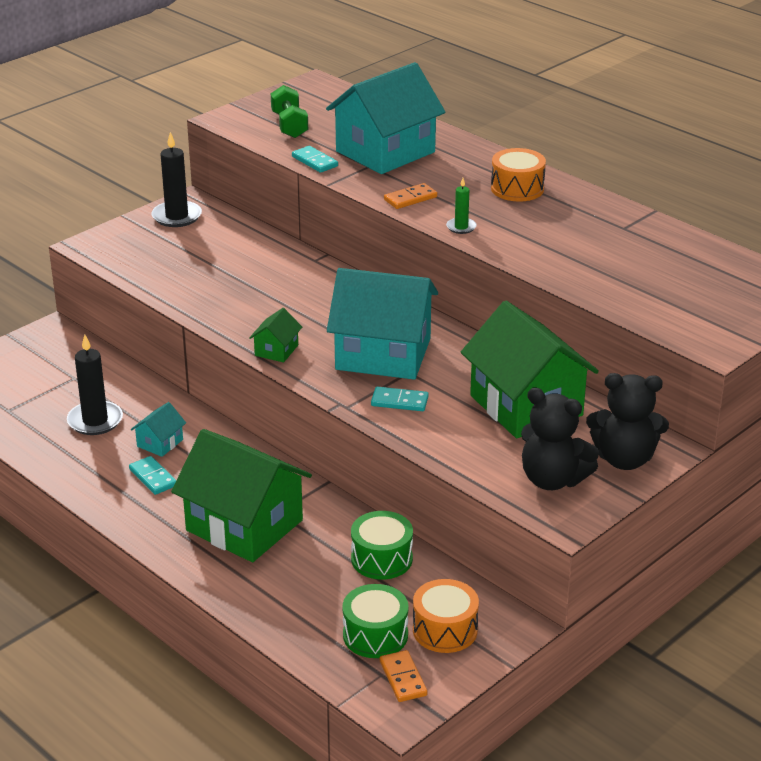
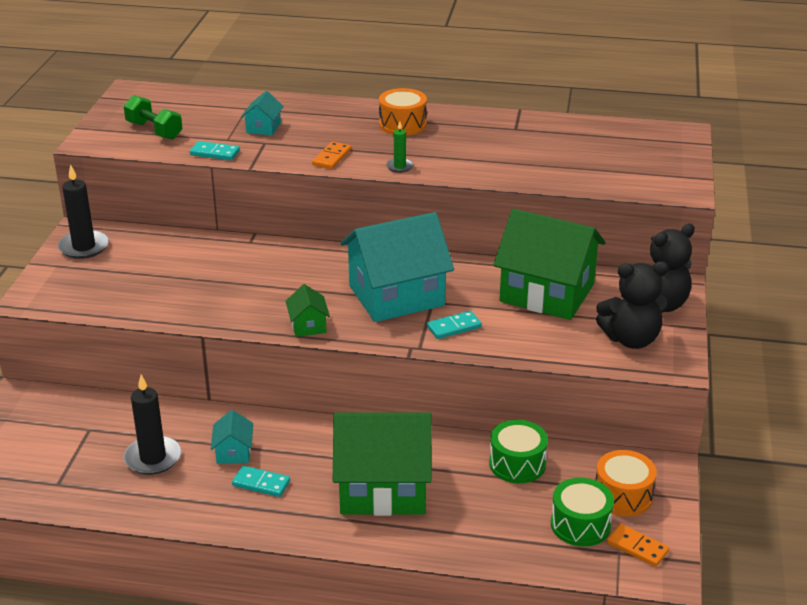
camera: 35 degrees left, 0 degrees up
turquoise house [326,62,445,174] -> turquoise house [241,91,284,136], size x0.42

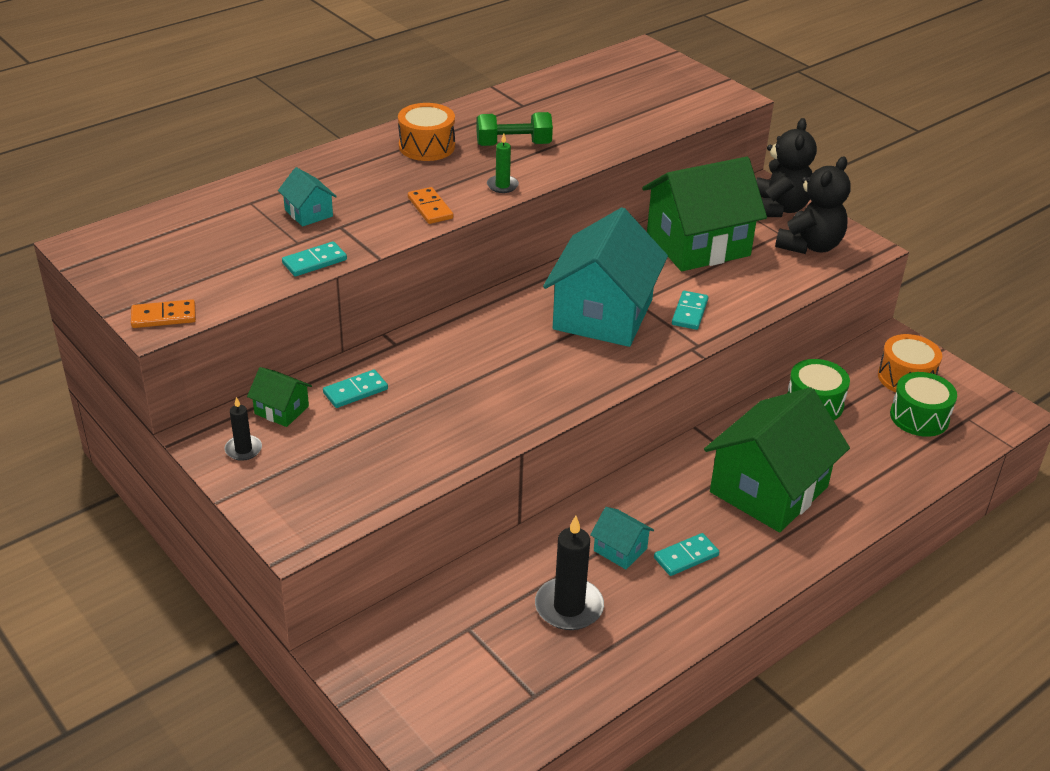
camera: 50 degrees left, 5 degrees up
black candle [58,164,109,259] -> black candle [225,397,262,461], size x0.54
green dumbbell [124,95,183,140] -> green dumbbell moved to [477,112,553,146]
green house [286,284,330,337] -> green house moved to [247,367,312,427]
orange domino [607,524,669,567] -> orange domino moved to [131,299,196,328]
none -> turquoise domino [323,370,388,408]

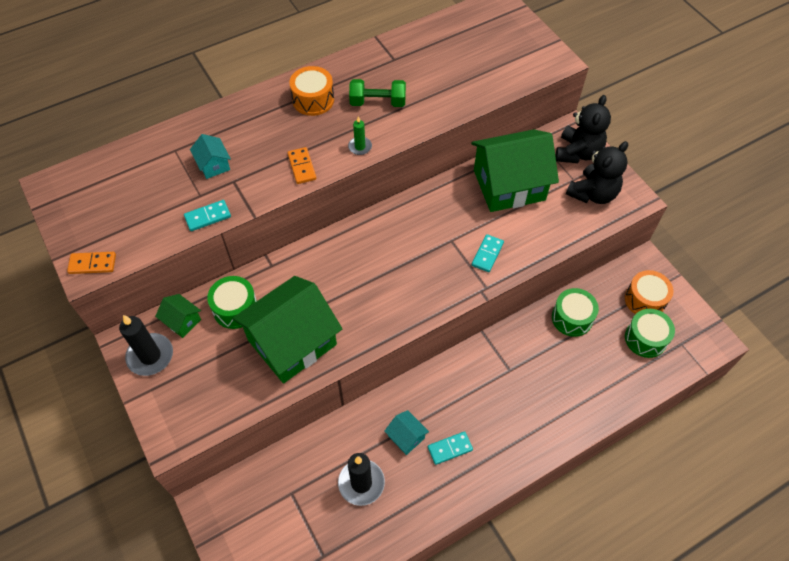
camera: 10 degrees right, 20 degrees up
black candle [225,397,262,461] -> black candle [119,315,173,376], size x1.85
turquoise domino [323,370,388,408] -> green drum [207,276,257,329]
turquoise house [543,208,668,347] -> none
green house [704,387,850,532] -> green house moved to [232,276,342,383]

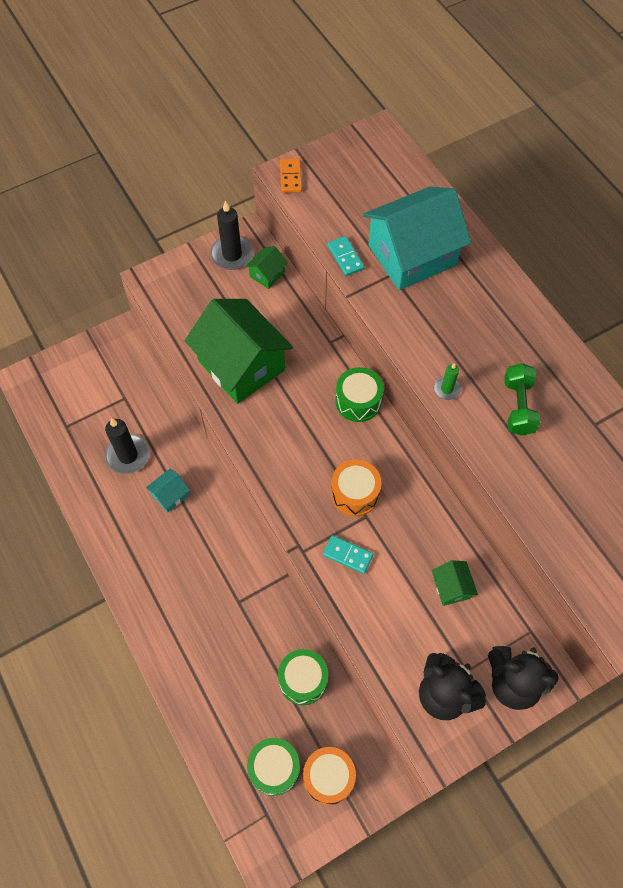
camera: 90 degrees right, 5 degrees up
turquoise house [190,134,231,179] -> turquoise house [363,187,471,290], size x2.35
green drum [207,276,257,329] -> green drum moved to [335,367,384,422]
orange domino [287,147,316,184] -> none
orange drum [289,66,334,116] -> orange drum moved to [331,460,381,516]
turquoise domino [428,431,473,465] -> none
green house [471,129,559,212] -> green house [432,560,478,606], size x0.42

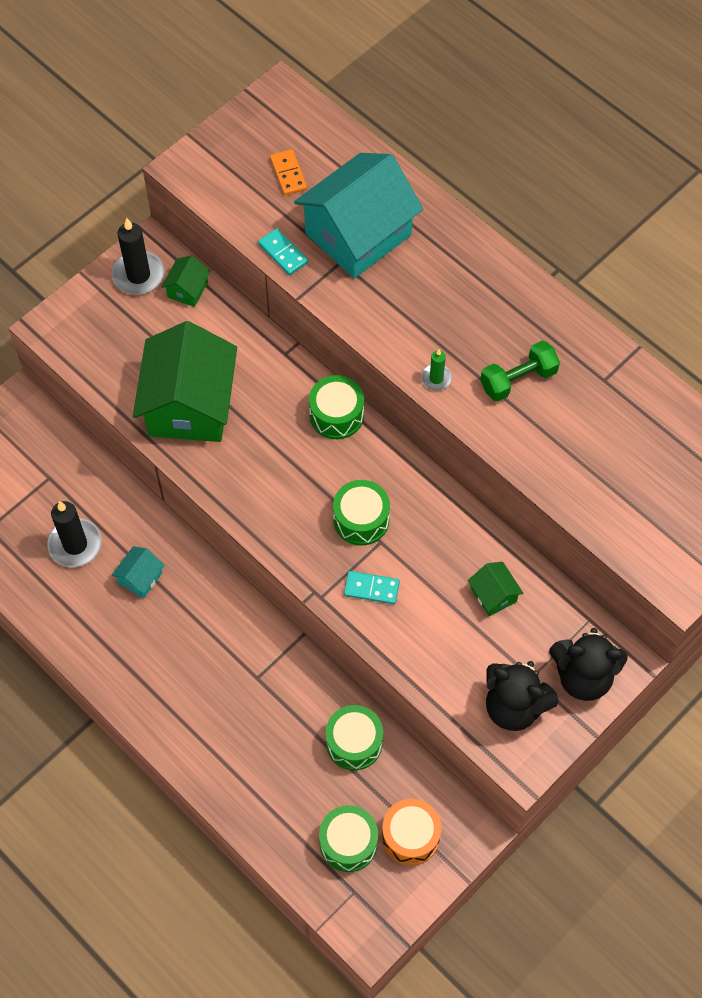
camera: 15 degrees left, 0 degrees up
green house [185,299,293,404] -> green house turned 60 degrees clockwise [133,321,237,442]
orange domino [280,158,302,193] -> orange domino moved to [270,149,307,195]
orange drum [331,460,381,516] -> green drum [333,480,390,546]
green dumbbell [504,363,540,436] -> green dumbbell turned 75 degrees clockwise [480,341,560,402]

